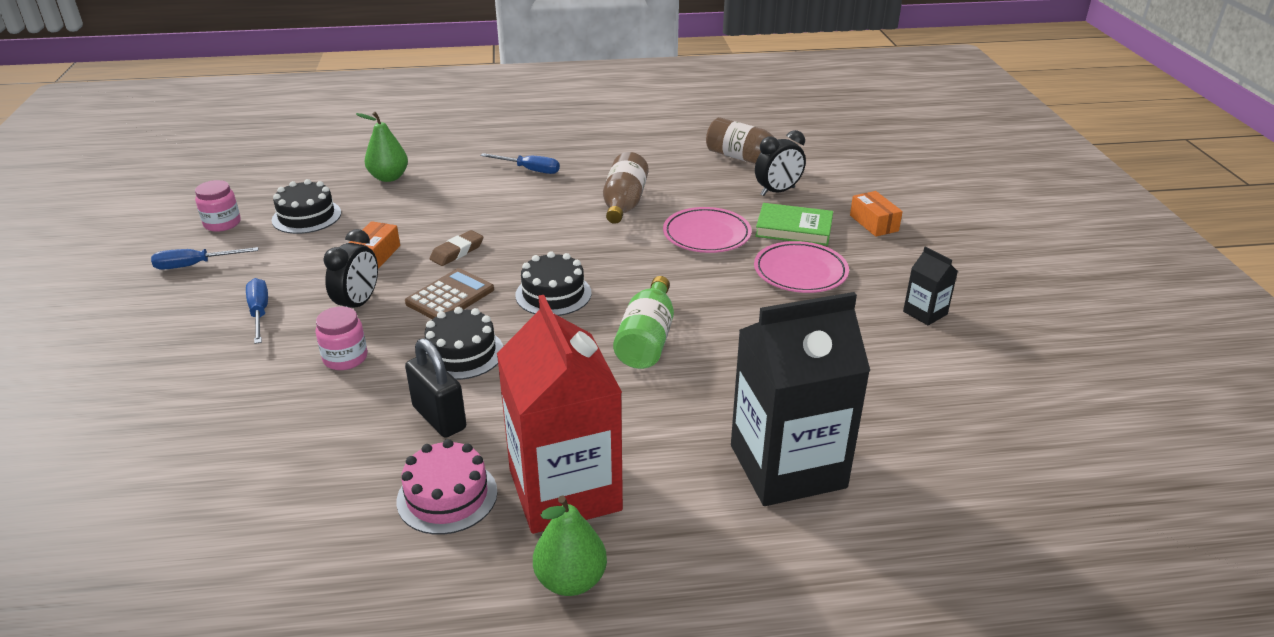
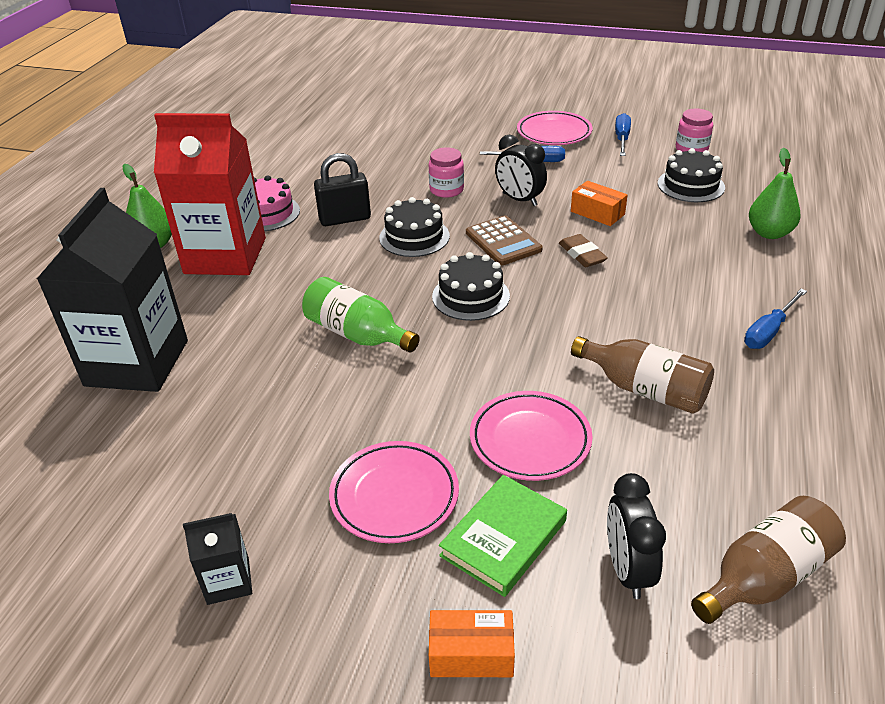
camera: 115 degrees right, 5 degrees up
none -> pink plate [517,111,593,145]

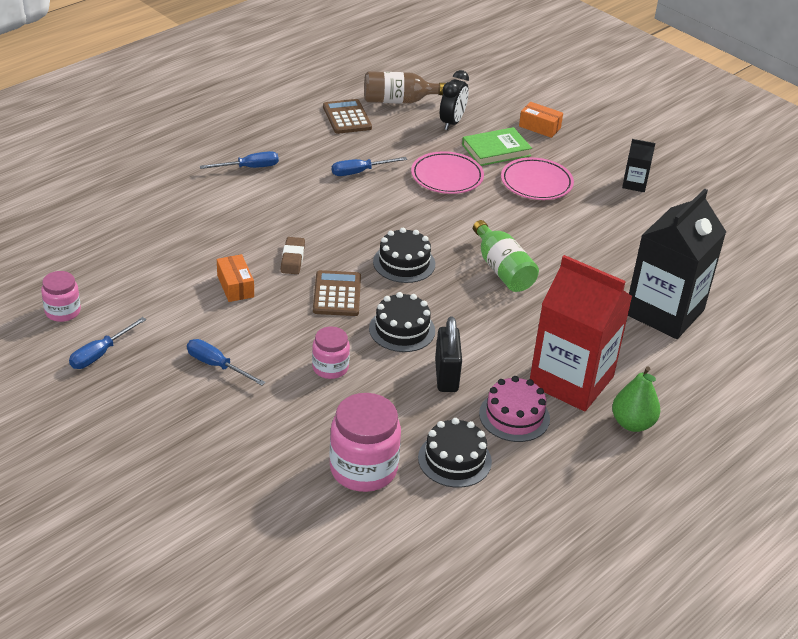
camera: 155 degrees left, 0 degrees up
black padlock [314,153,371,226] -> black padlock turned 75 degrees clockwise [435,317,462,392]
black clock [495,135,547,206] -> none
pink plate [517,111,593,145] -> none
brown bottle [571,336,714,414] -> blue screwdriver [332,157,407,176]
black cake [658,148,725,202] -> black cake moved to [418,418,492,488]
green pear [749,148,800,239] -> none
none -> brown calculator [323,99,372,134]
none -> pink jar [330,393,401,492]

